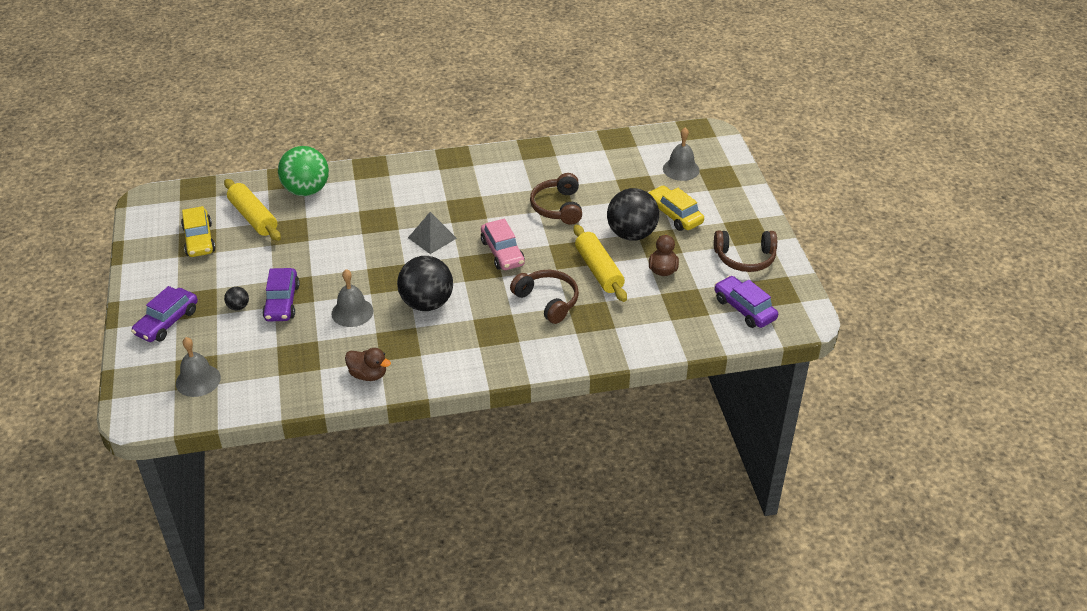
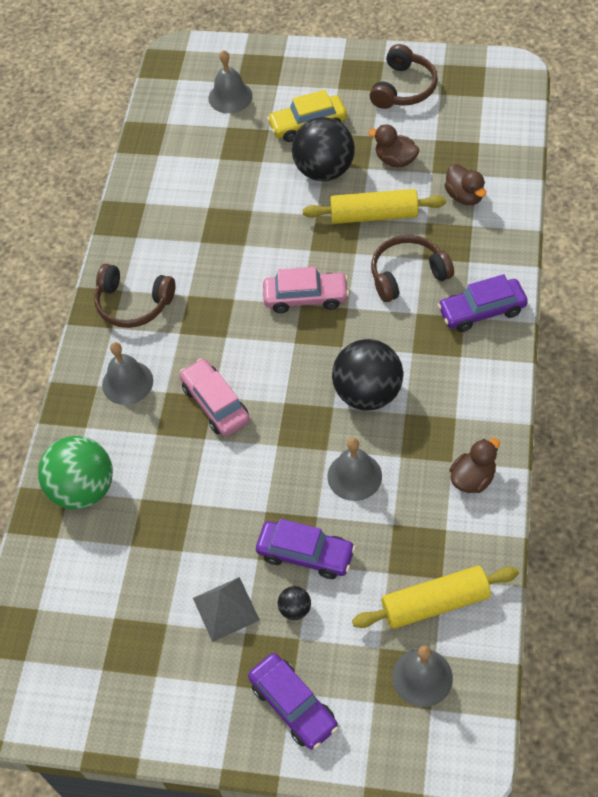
camera: 65 degrees left, 15 degrees up
yellow car [181,206,216,257] -> none
yellow rolling pin [224,179,281,241] -> yellow rolling pin moved to [352,566,519,629]
grey pyramid [408,212,457,254] -> grey pyramid moved to [193,577,260,642]
brown headphones [530,173,582,225] -> brown headphones moved to [94,264,175,328]
purple car [714,276,778,328] -> purple car moved to [438,274,528,332]
none -> grey bell [102,342,153,405]
none -> pink car [179,358,250,436]
none -> brown duck [444,164,486,205]

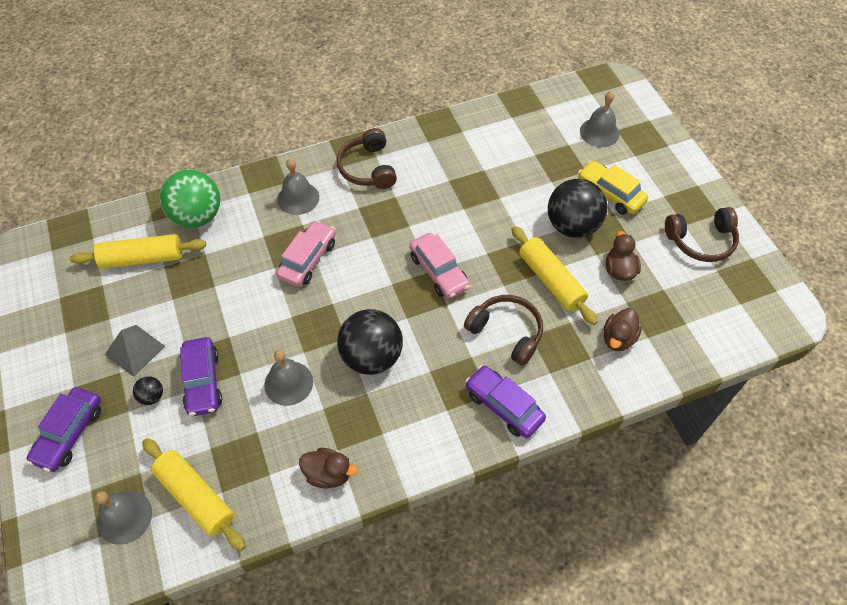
camera: 55 degrees right, 0 degrees up
none -> yellow rolling pin [70,234,206,269]

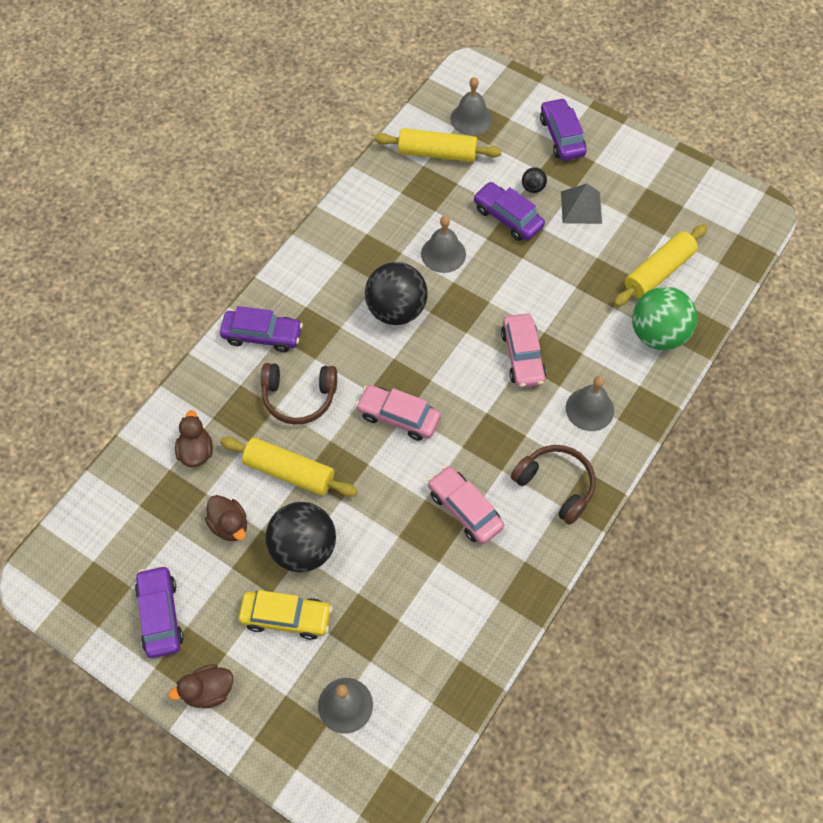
camera: 145 degrees right, 5 degrees up
brown duck [299,448,358,488] -> brown duck moved to [168,664,233,708]
brown headphones [665,207,739,262] -> purple car [135,565,184,658]
none -> pink car [428,466,504,544]

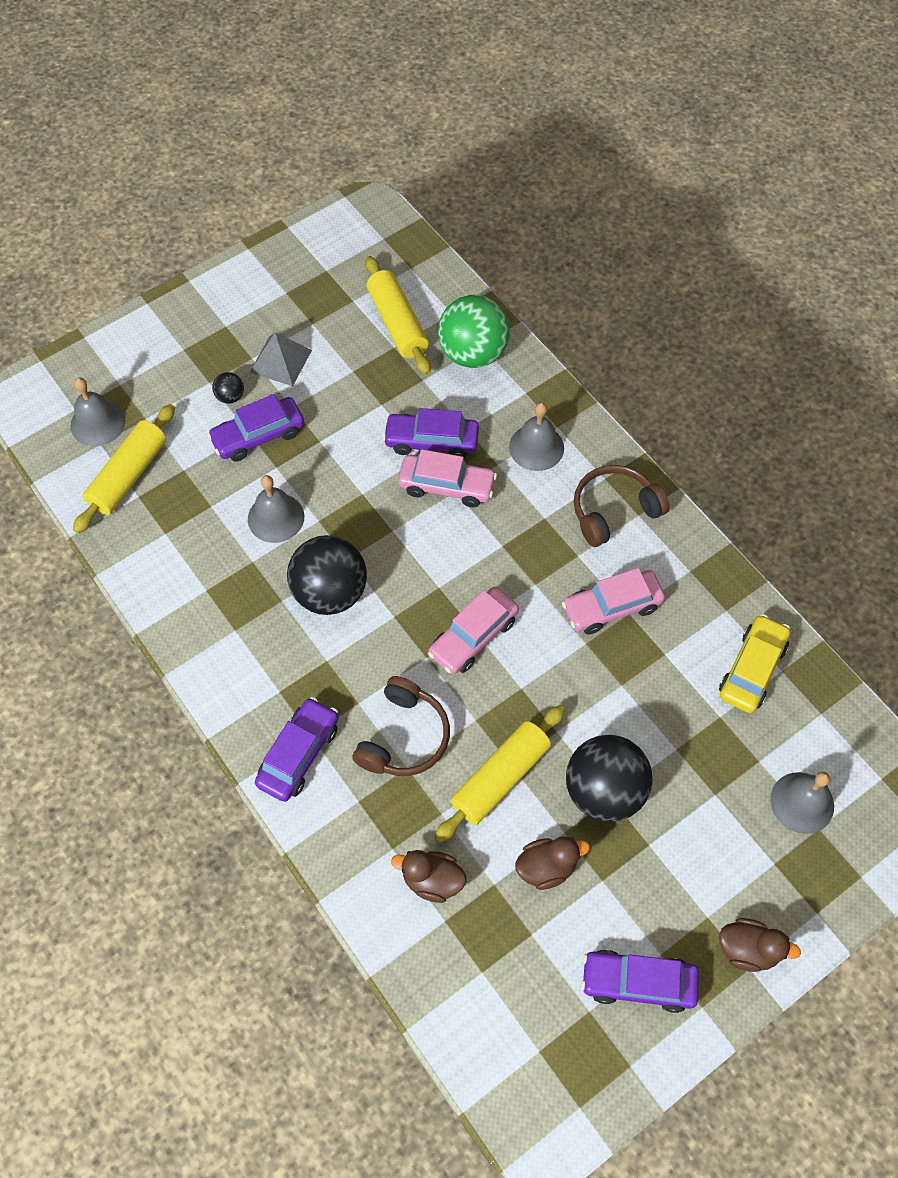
camera: 70 degrees left, 0 degrees up
brown duck [168,664,233,708] -> brown duck turned 75 degrees counterclockwise [719,918,801,972]
yellow car [238,590,332,640] -> yellow car moved to [719,614,790,713]
purple car [540,98,587,161] -> purple car moved to [383,408,479,458]

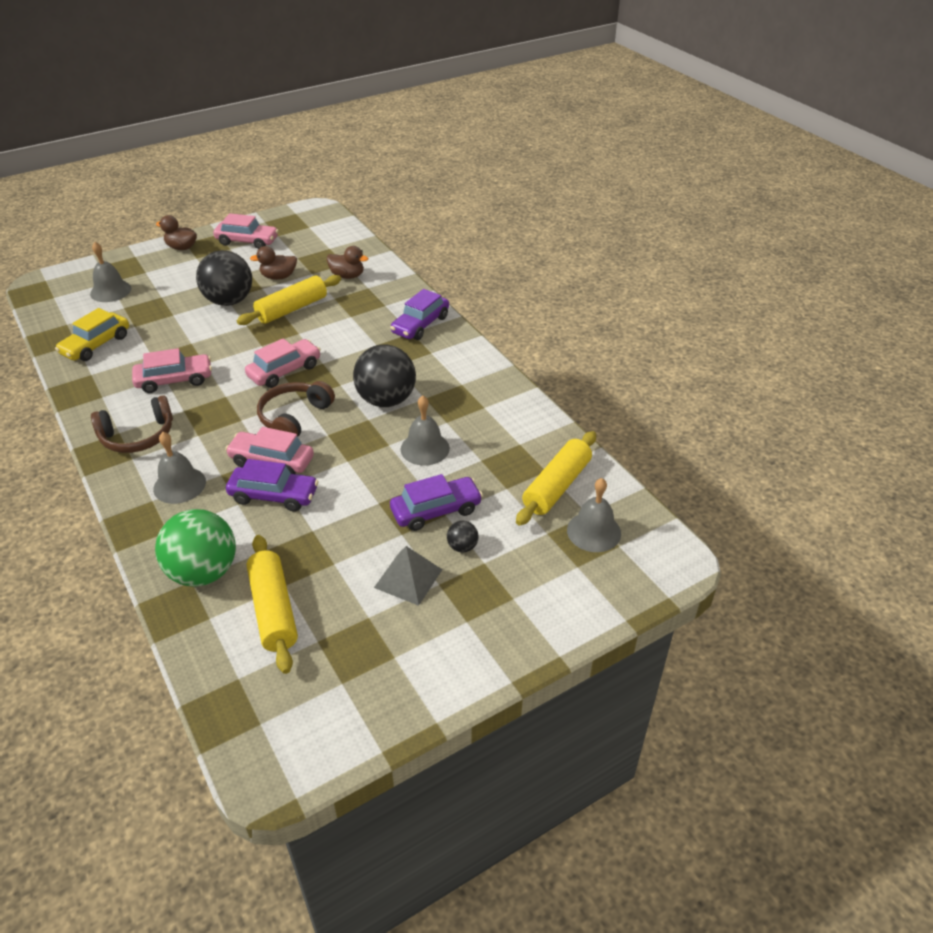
camera: 175 degrees left, 20 degrees down
brown headphones [352,676,450,776] -> brown headphones moved to [257,381,335,437]
purple car [581,949,699,1013] -> pink car [213,213,279,249]

